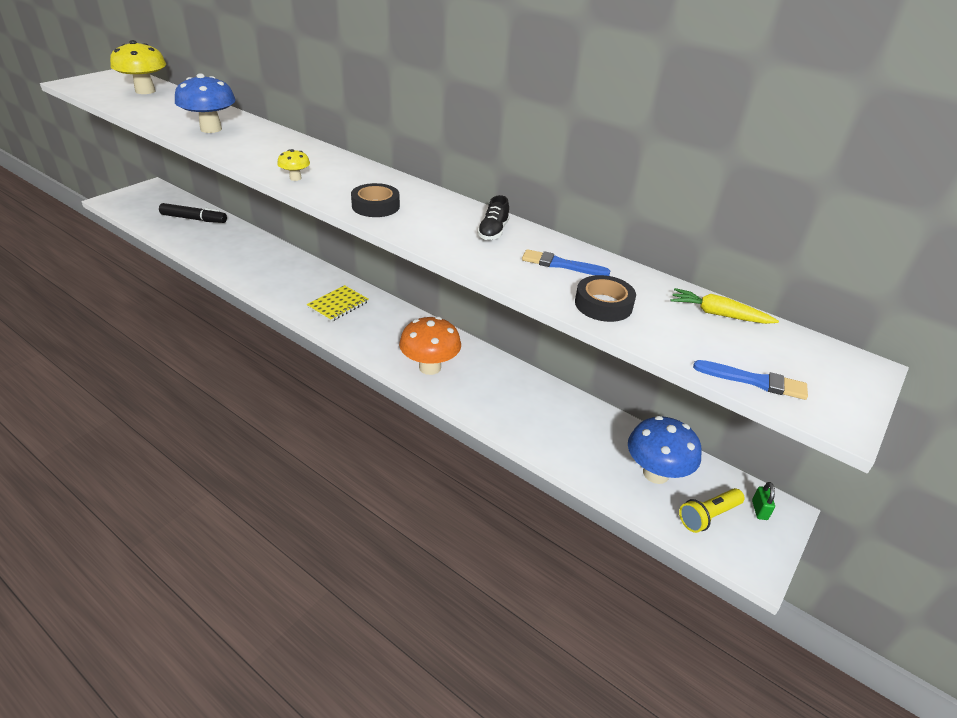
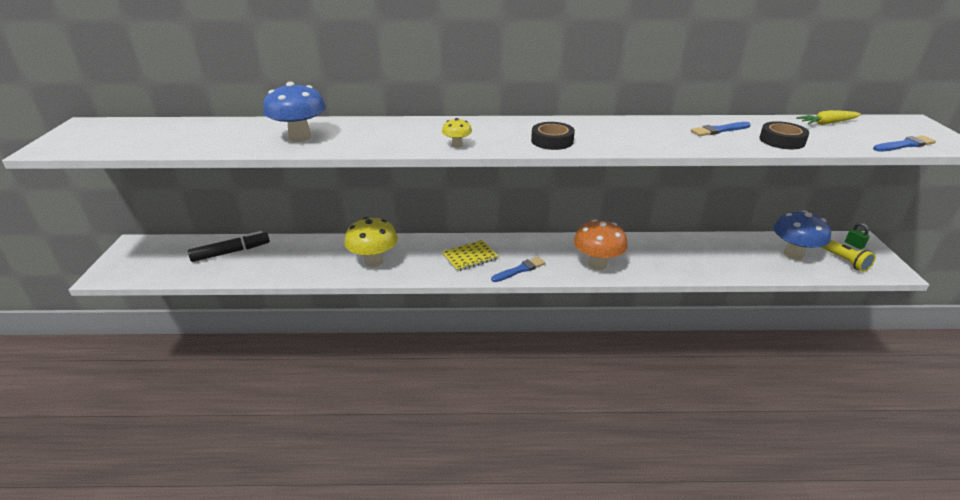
camera: 35 degrees left, 5 degrees down
yellow mushroom [110,40,166,94] -> yellow mushroom moved to [344,217,398,267]
yellow notebook [307,285,369,322] -> yellow notebook turned 60 degrees clockwise [442,240,499,272]
black shoe [477,195,509,240] -> none
yellow flashlight [679,488,745,533] -> yellow flashlight turned 45 degrees counterclockwise [821,240,876,272]
none -> blue brush [491,257,545,282]

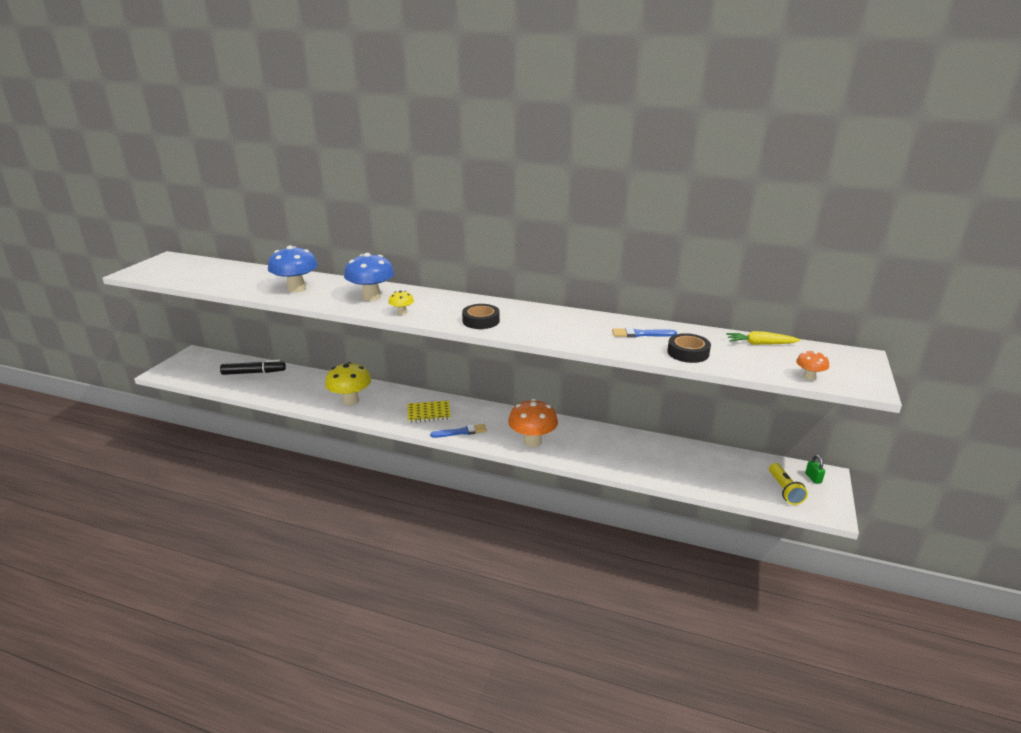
camera: 20 degrees right, 5 degrees down
blue mushroom [773,210,831,260] -> blue mushroom moved to [344,253,394,301]
blue brush [873,135,936,152] -> orange mushroom [796,350,829,380]

